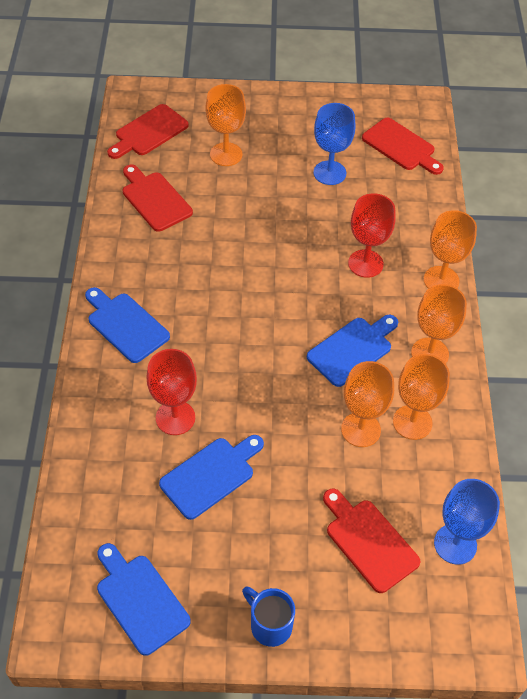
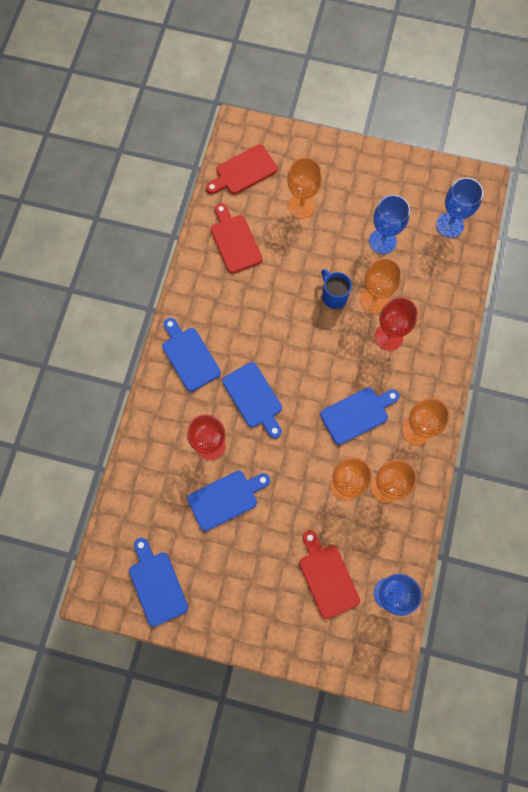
camera: 15 degrees right, 20 degrees up
blue mug [242,586,295,647] -> blue mug moved to [321,269,352,309]
red cutting board [362,118,444,175] -> blue goblet [436,178,483,238]
orange goblet [424,210,477,289] -> orange goblet moved to [360,258,402,313]
none -> blue cutting board [222,362,282,439]

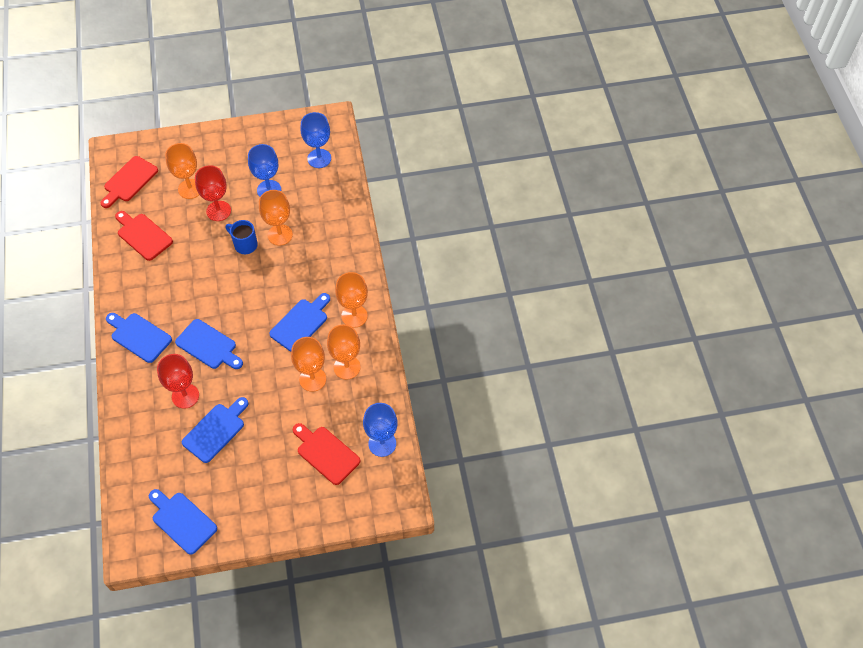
camera: 25 degrees left, 15 degrees down
red goblet [375,297,418,351] -> red goblet moved to [195,165,231,221]

